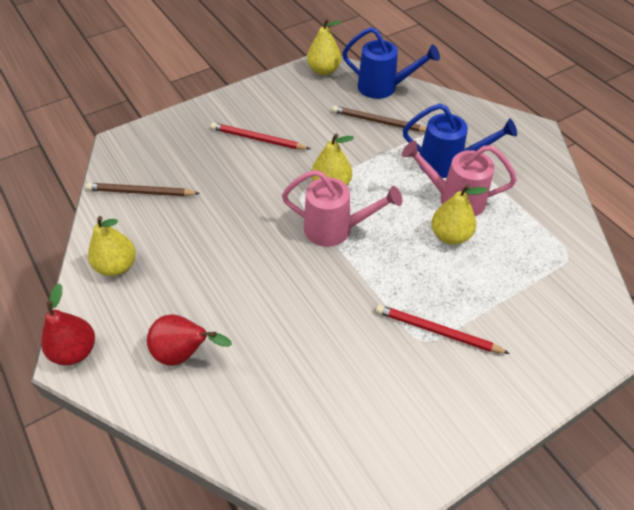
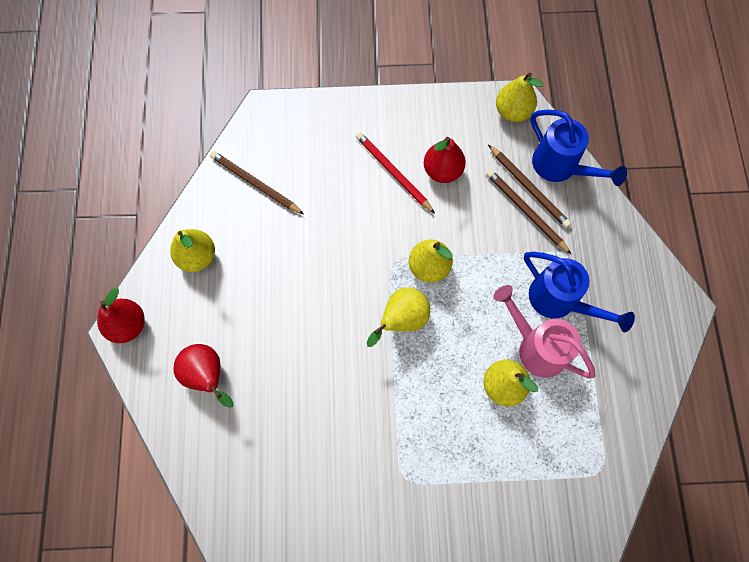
camera: 30 degrees right, 20 degrees up
pink watering can [282,170,402,247] -> yellow pear [367,287,430,347]
red pencil [376,304,510,354] -> none
none -> red pear [424,137,466,183]
none -> brown pencil [488,145,571,228]

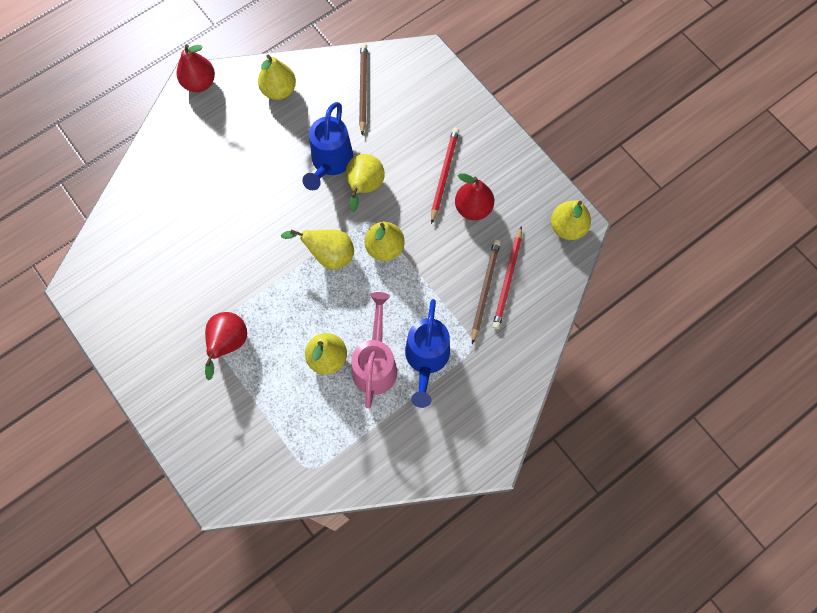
camera: 55 degrees right, 0 degrees up
red pear [173,344,234,408] -> red pear moved to [205,312,247,380]
brown pencil [488,145,571,228] -> red pencil [493,226,522,329]
blue watering can [530,110,627,186] -> blue watering can moved to [302,102,353,190]
none -> yellow pear [346,154,385,212]

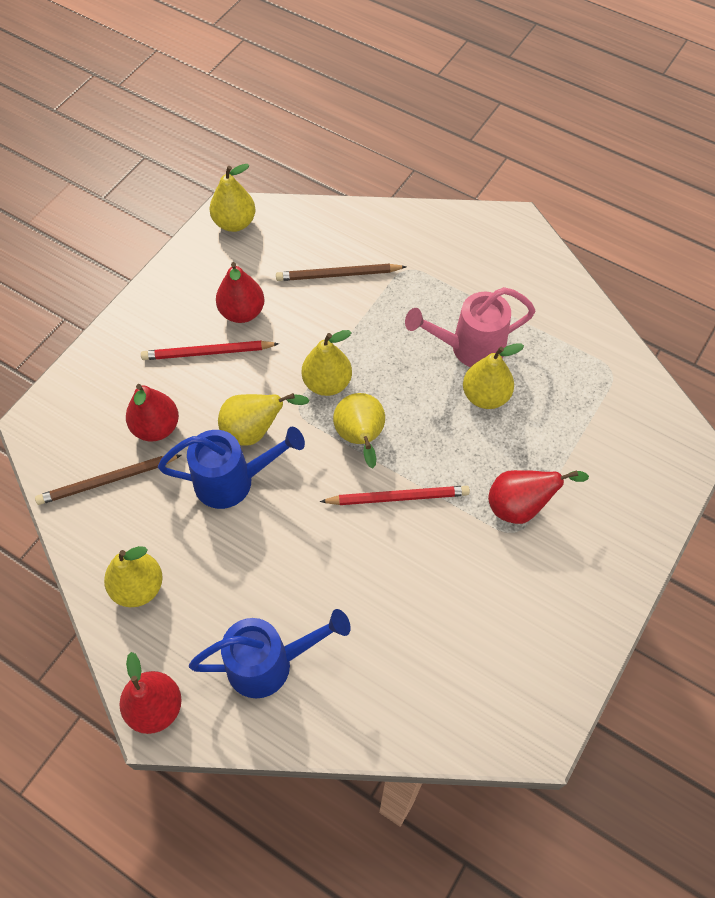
camera: 110 degrees left, 10 degrees down
blue watering can [405,299,450,408] -> blue watering can moved to [189,609,351,699]
red pencil [493,226,522,329] -> red pencil moved to [320,486,470,505]
none -> red pear [126,384,179,441]

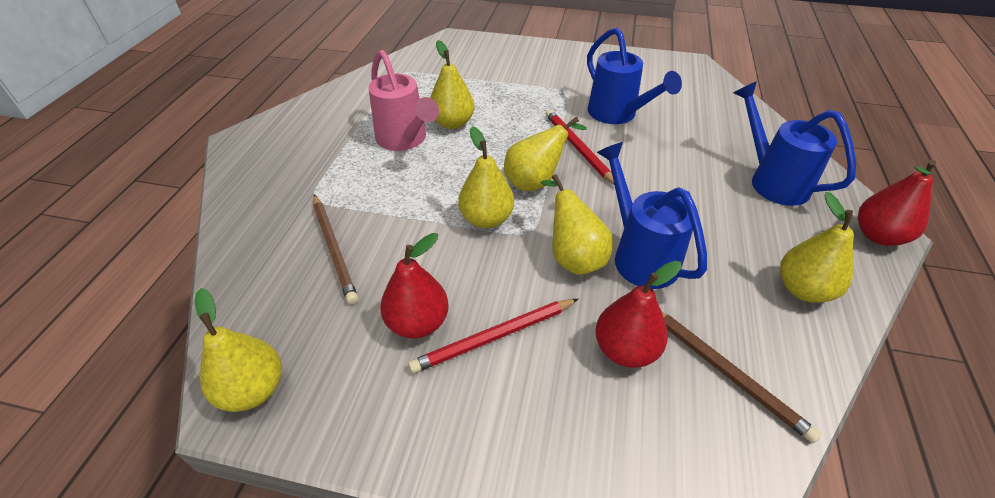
camera: 110 degrees left, 15 degrees down
red pencil [141,341,279,360] -> red pencil turned 90 degrees clockwise [408,299,578,373]
red pear [488,470,589,524] -> none
none -> blue watering can [587,27,682,124]

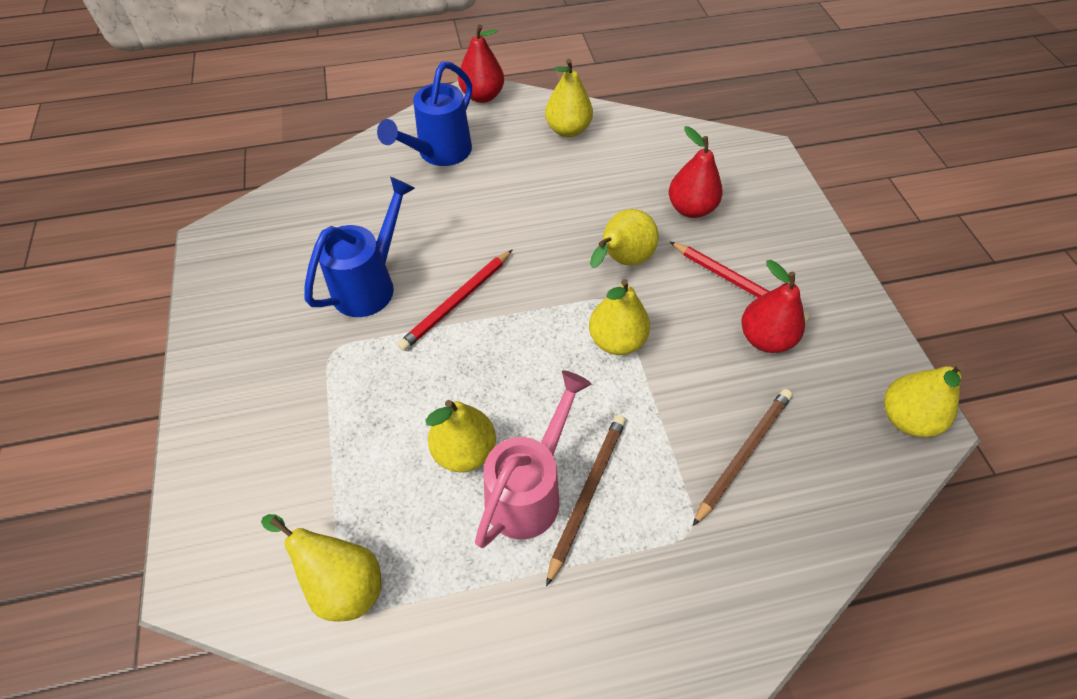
camera: 115 degrees left, 10 degrees up
yellow pear [504,117,587,191] -> yellow pear moved to [261,514,381,622]
blue watering can [597,142,707,289] -> none
brown pencil [662,312,821,443] -> brown pencil moved to [546,415,626,587]

